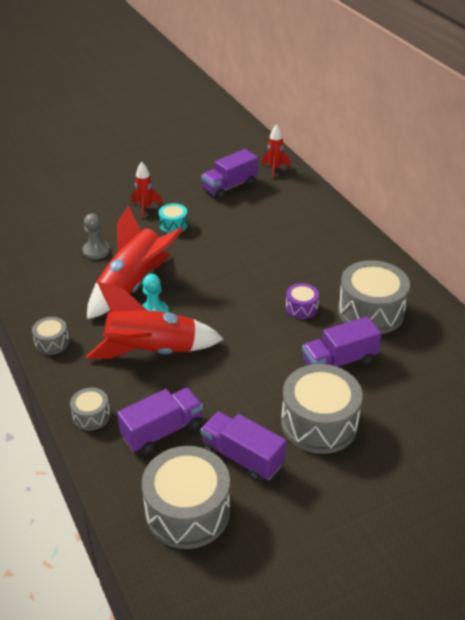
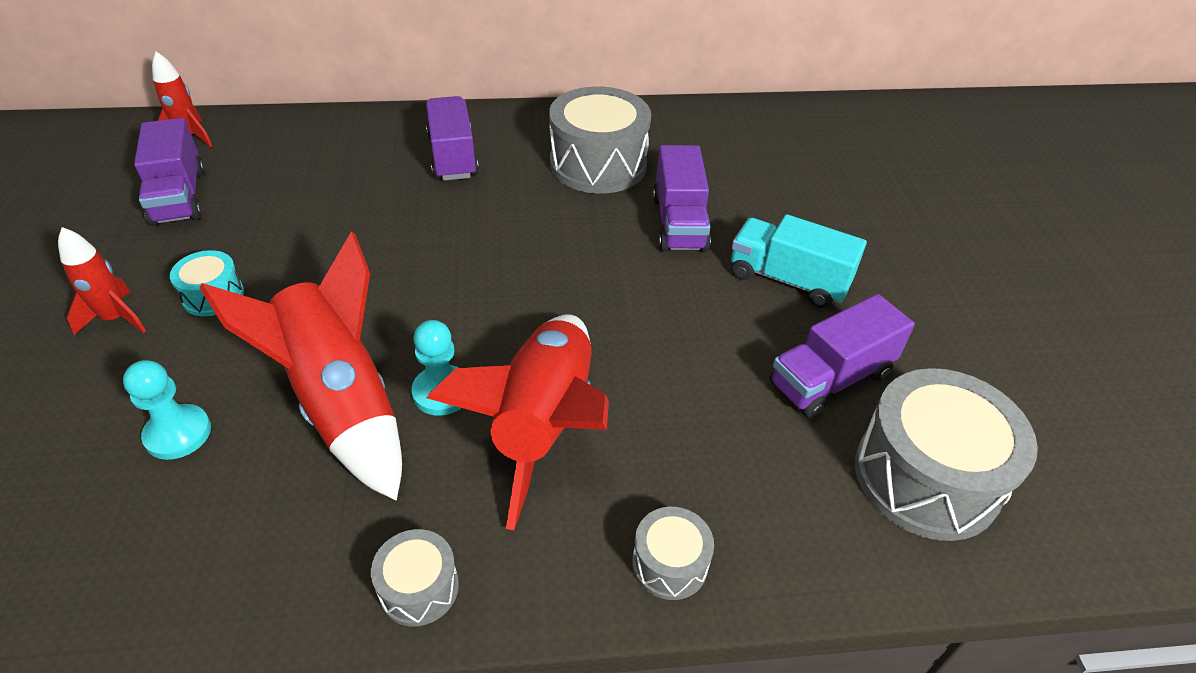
camera: 70 degrees left, 5 degrees up
grey pawn [82,214,110,260] -> turquoise pawn [123,360,211,460]
purple truck [117,388,203,454] -> purple truck moved to [426,96,479,181]
grey drum [281,364,363,454] -> turquoise truck [731,214,867,308]
purple drum [286,283,319,319] -> none

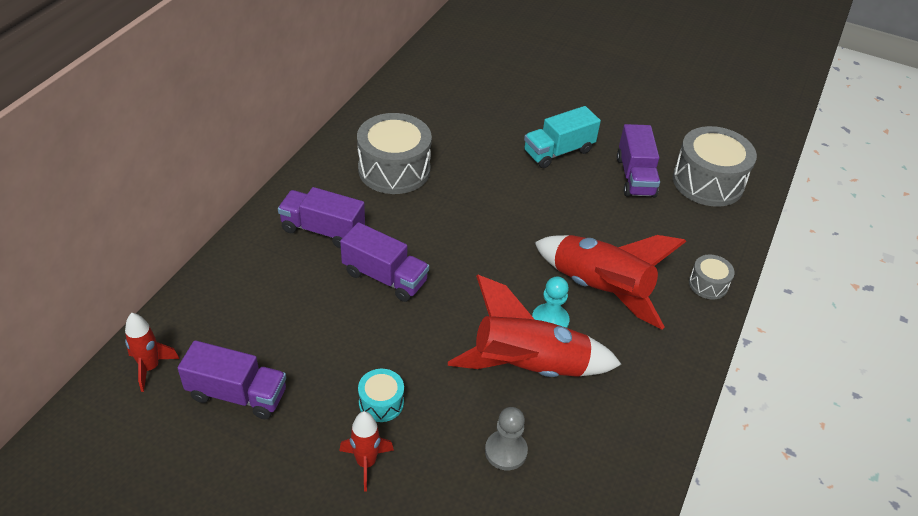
camera: 60 degrees left, 0 degrees up
turquoise pawn [123,360,211,460] -> grey pawn [485,407,528,470]
grey drum [371,529,459,626] -> none
purple truck [653,145,711,252] -> purple truck moved to [340,222,429,302]

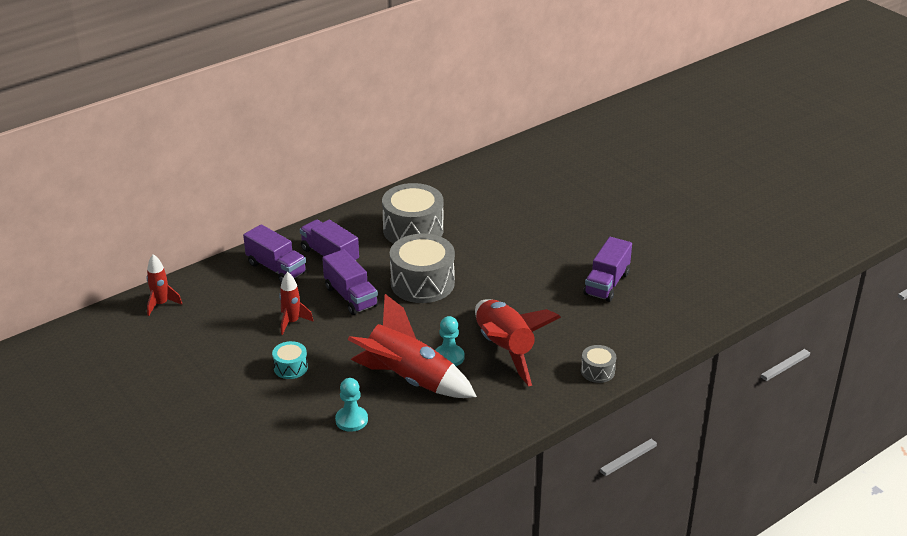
camera: 30 degrees right, 10 degrees down
purple truck [178,340,286,419] -> purple truck moved to [243,224,306,283]
red rocket [339,411,394,491] -> red rocket moved to [279,272,314,335]
grey pawn [485,407,528,470] -> turquoise pawn [335,378,368,432]
turquoise truck [524,106,601,168] -> none
grey drum [673,126,757,207] -> grey drum moved to [390,234,455,303]

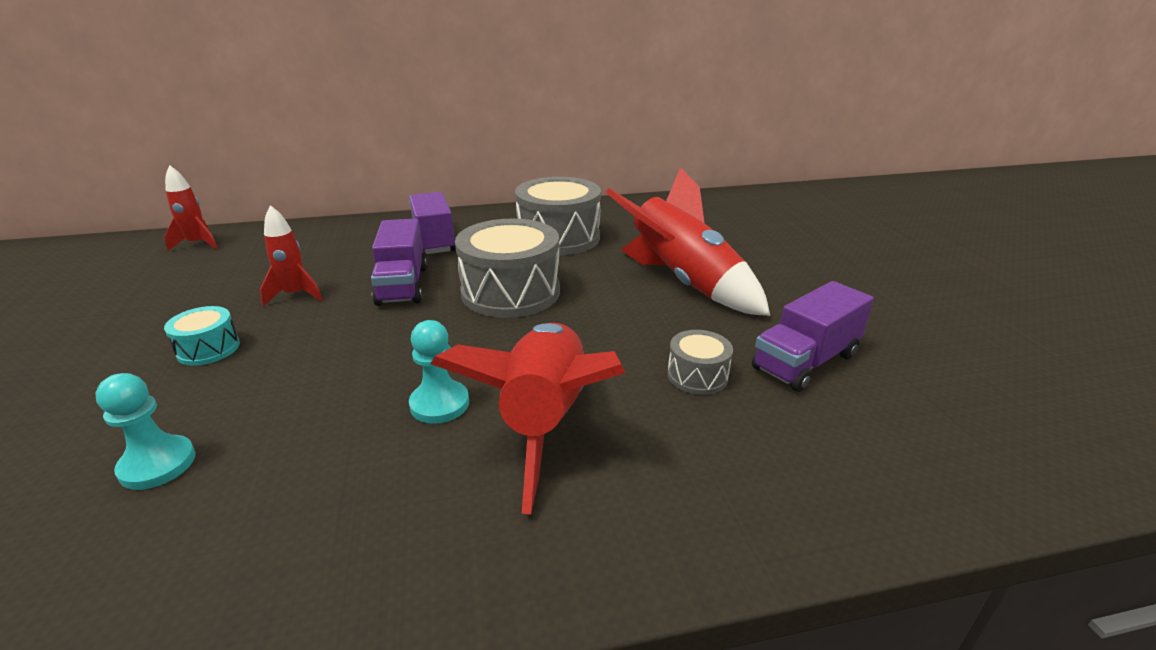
camera: 25 degrees right, 5 degrees down
purple truck [243,224,306,283] -> none
red rocket [348,294,477,398] -> red rocket moved to [605,167,770,316]
grey drum [581,345,616,383] -> grey drum moved to [667,330,733,395]

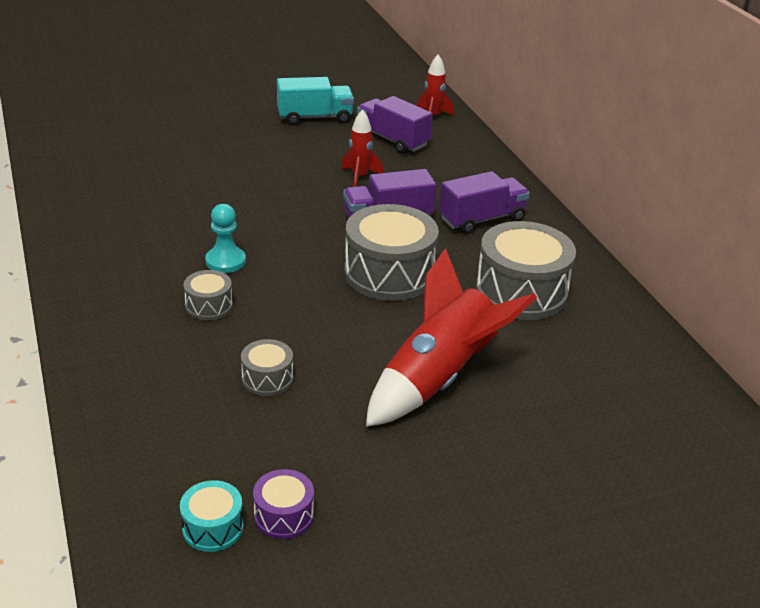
camera: 80 degrees right, 5 degrees up
turquoise pawn [95,373,196,490] -> none
turquoise drum [164,306,240,366] -> turquoise drum moved to [180,480,243,552]
red rocket [431,323,625,514] -> grey drum [184,270,233,320]
purple truck [752,281,874,392] -> purple truck moved to [357,96,433,154]
none -> purple drum [253,469,314,539]
none -> turquoise truck [277,77,354,125]

